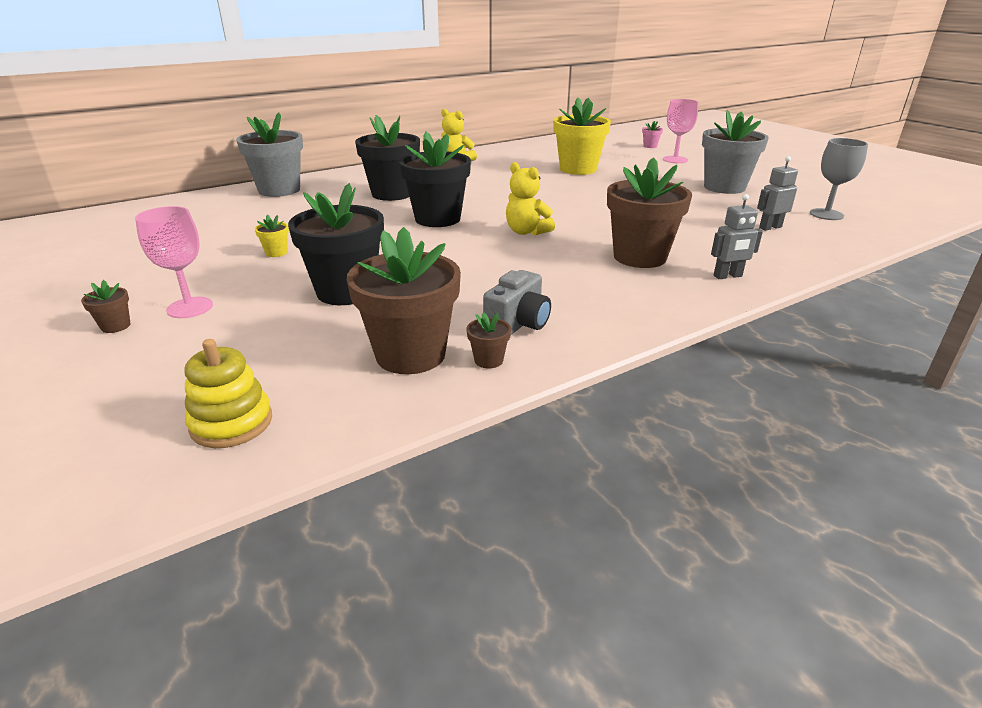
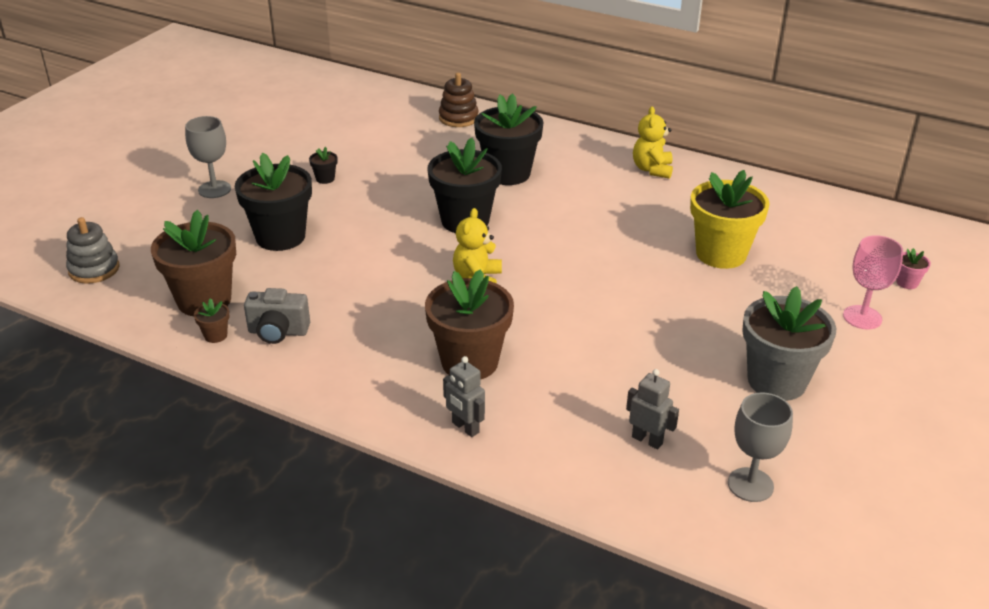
camera: 60 degrees right, 5 degrees up
brown flower pot [81,280,131,333] -> none
pink goblet [135,206,213,318] -> grey goblet [185,116,231,198]
yellow stacking toy [184,339,272,448] -> grey stacking toy [66,217,120,284]
grey flower pot [236,112,303,197] -> brown stacking toy [439,73,479,127]
yellow flower pot [255,215,289,257] -> black flower pot [309,147,338,184]

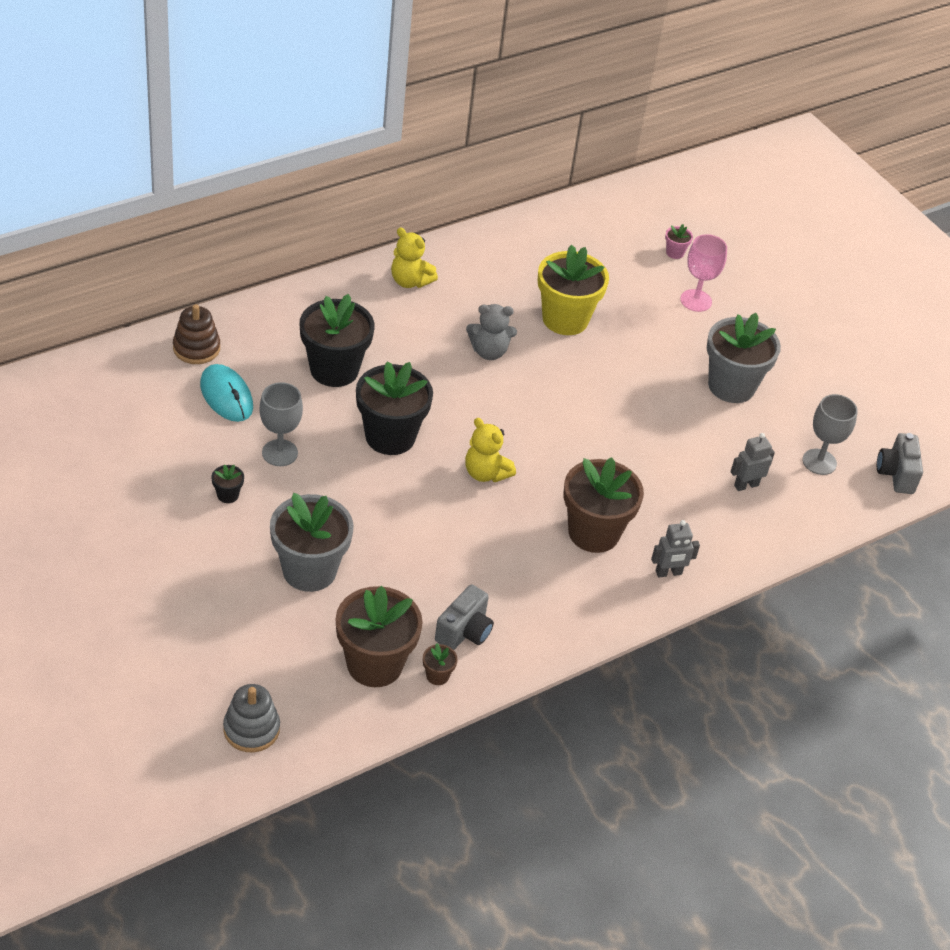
camera: 65 degrees left, 10 degrees up
grey goblet [185,116,231,198] -> grey goblet moved to [260,382,303,466]
black flower pot [235,153,312,251] -> grey flower pot [270,493,353,592]
none -> turquoise mouse [200,364,253,422]
none -> grey teddy bear [466,304,517,360]
none -> grey camera [877,433,923,494]

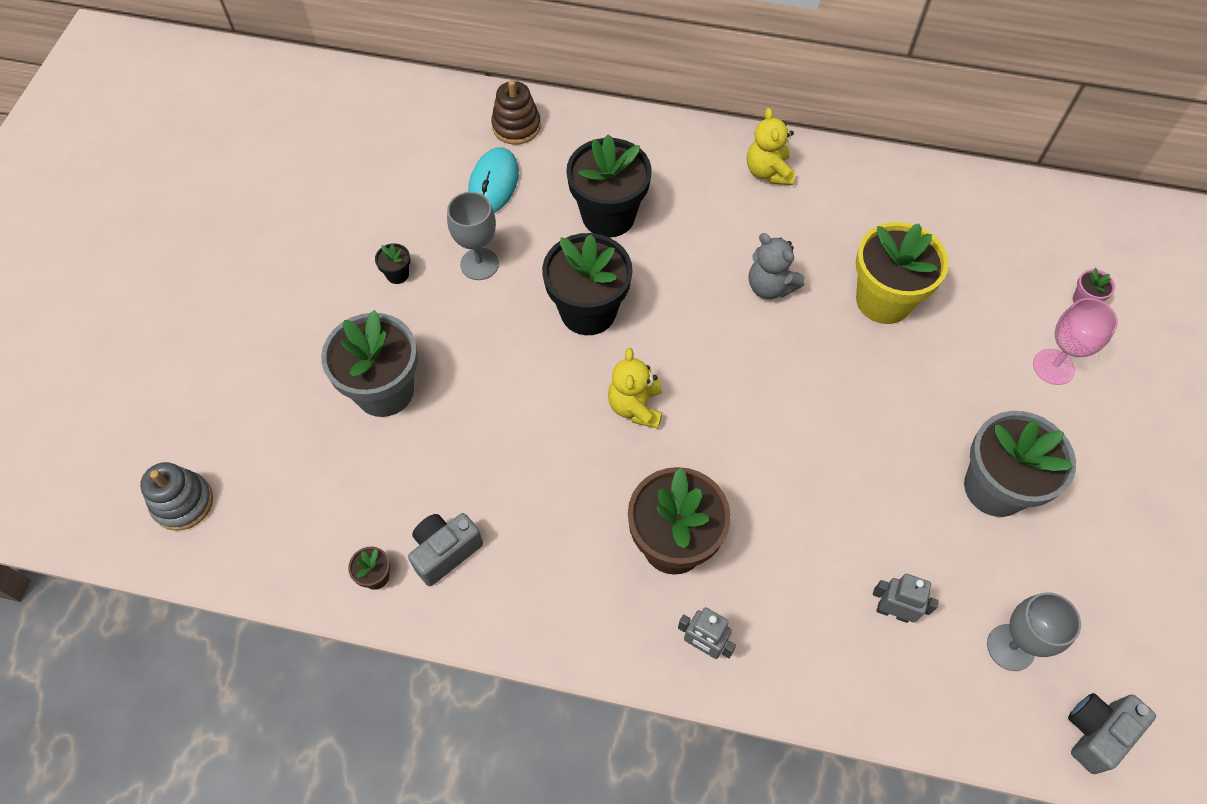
camera: 50 degrees right, 15 degrees up
brown flower pot [336,586,423,687] -> none
grey camera [435,584,494,650] -> grey camera turned 150 degrees clockwise [408,513,483,586]

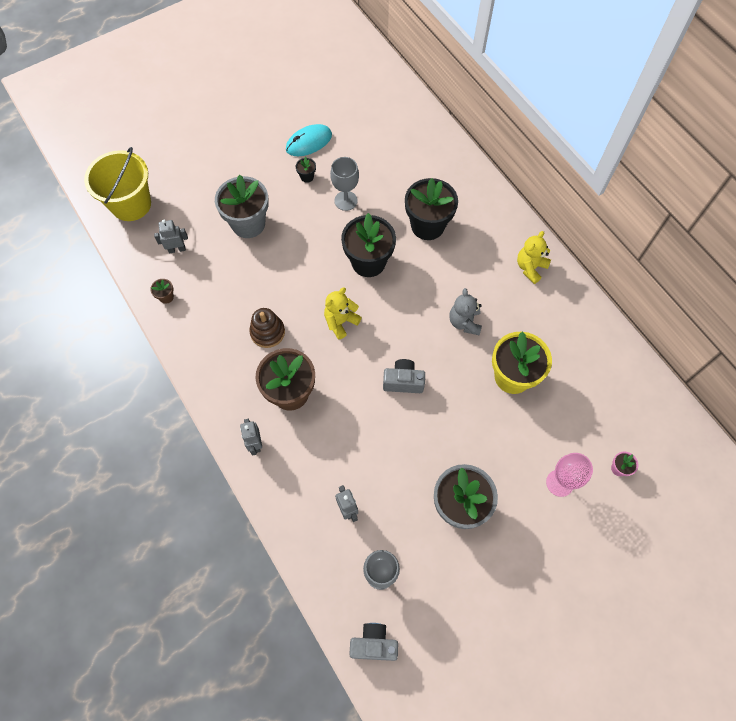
camera: 45 degrees right, 5 degrees up
grey stacking toy [140,462,213,531] -> yellow bucket [84,147,151,221]
grey camera [408,513,483,586] -> grey camera moved to [383,359,425,393]
turquoise mouse [468,147,519,213] -> turquoise mouse moved to [286,124,332,156]
brown stacking toy [491,80,541,145] -> brown stacking toy moved to [249,308,285,348]
none -> grey robot [154,220,188,254]

